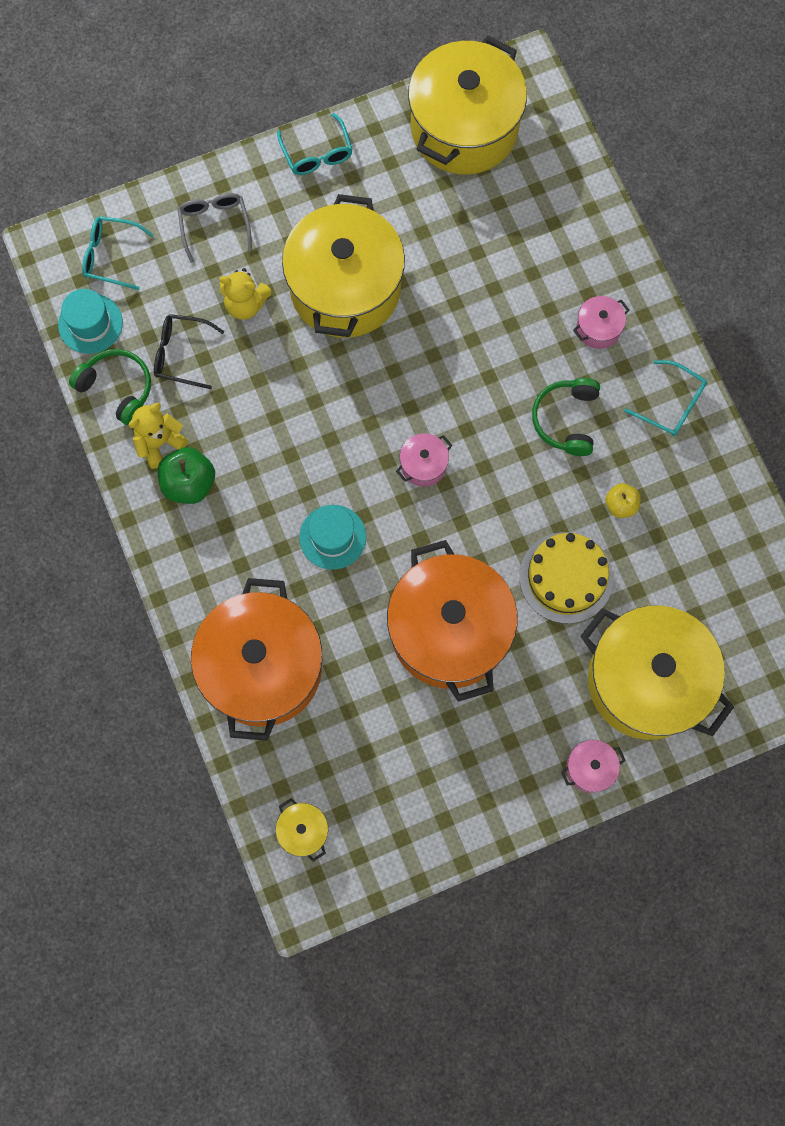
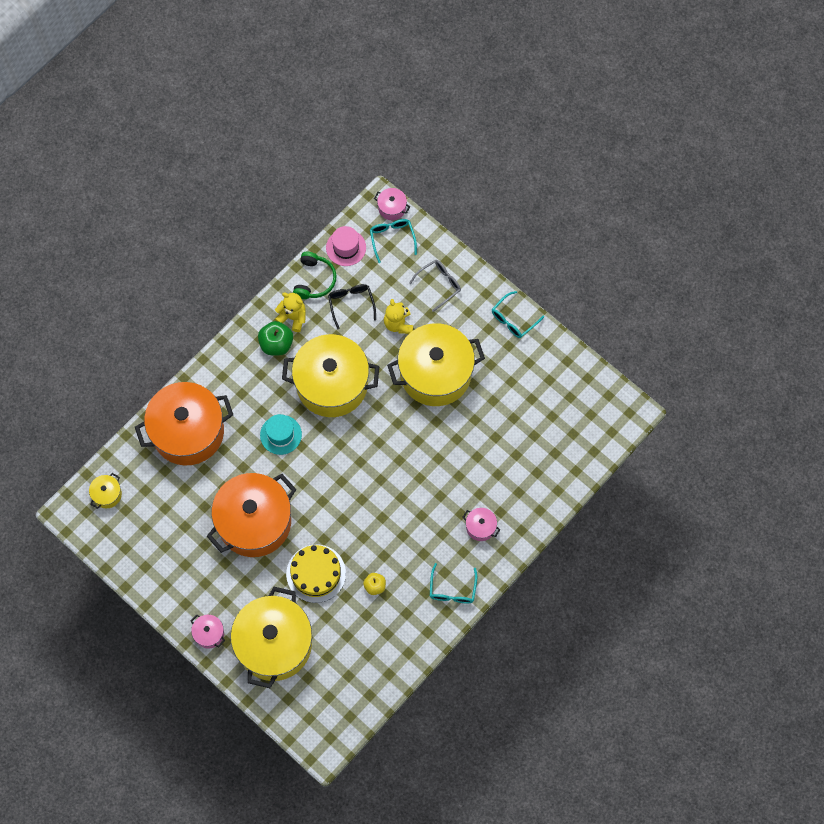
camera: 65 degrees right, 5 degrees down
turquoise hat [58,289,123,354] -> pink hat [326,226,366,266]
pink pot [396,434,452,486] -> pink pot moved to [374,188,410,220]
yellow pot [408,36,527,175] -> yellow pot moved to [282,334,380,417]
green headphones [532,378,600,456] -> none

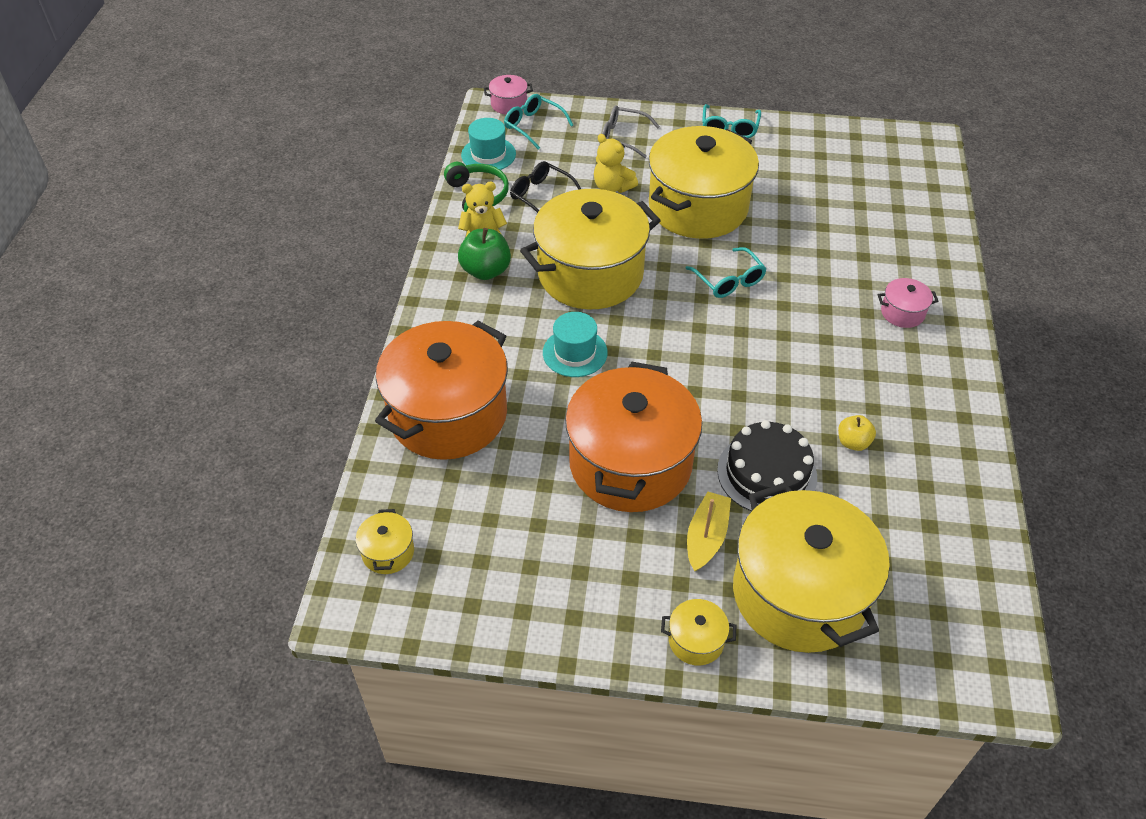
camera: 35 degrees left, 20 degrees down
pink pot [191,615,225,648] -> yellow pot [661,599,736,666]
yellow cake [286,545,346,603] -> black cake [717,420,817,511]
pink hat [326,226,366,266] -> turquoise hat [461,118,516,170]
grey glasses [409,260,461,312] -> grey glasses turned 90 degrees counterclockwise [602,105,660,158]
turquoise glasses [430,563,477,603] -> turquoise glasses moved to [685,247,766,298]
none -> yellow boat [687,492,731,572]

